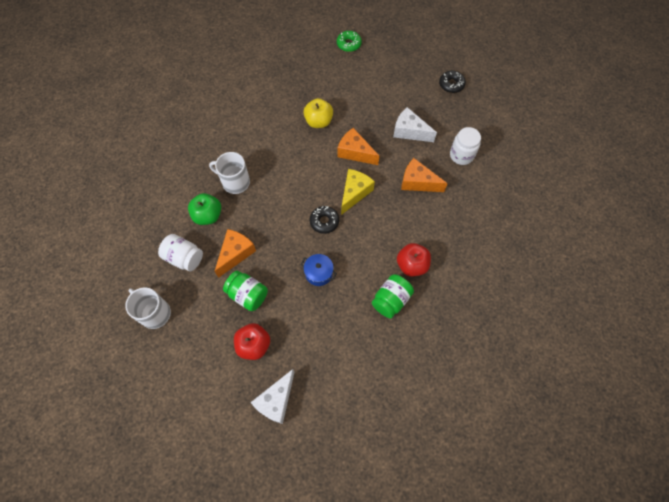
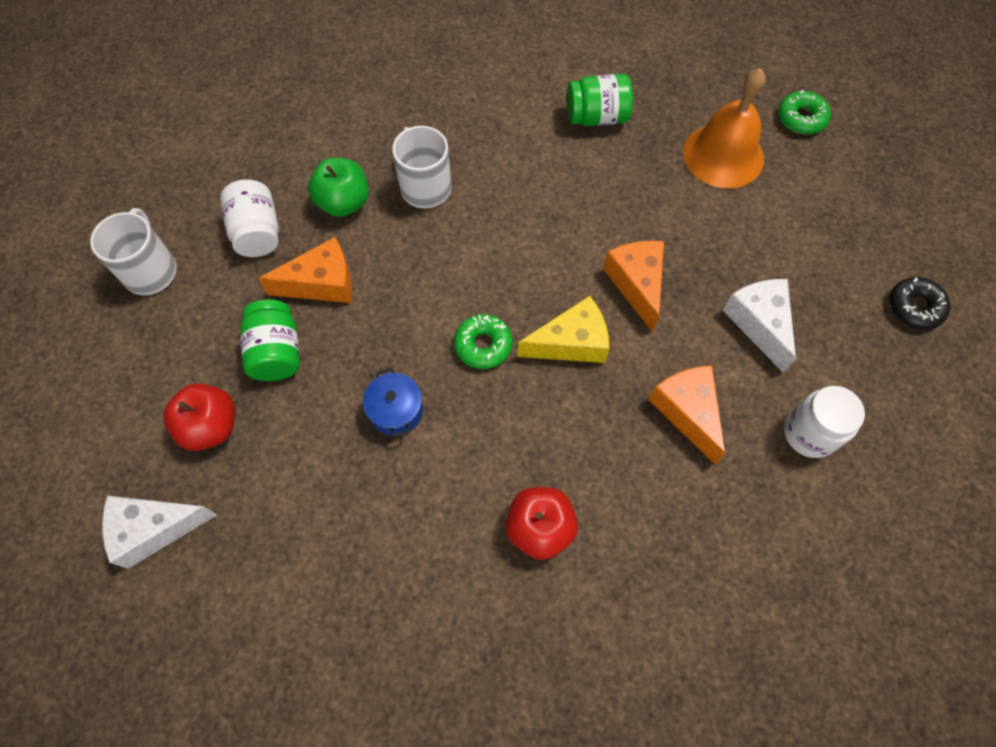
camera: 45 degrees right, 0 degrees up
yellow apple [303,98,333,128] -> none
black donut [310,206,339,234] -> green donut [454,314,513,369]
green jar [372,274,414,318] -> green jar moved to [567,74,633,126]
none -> orange bell [683,68,766,188]

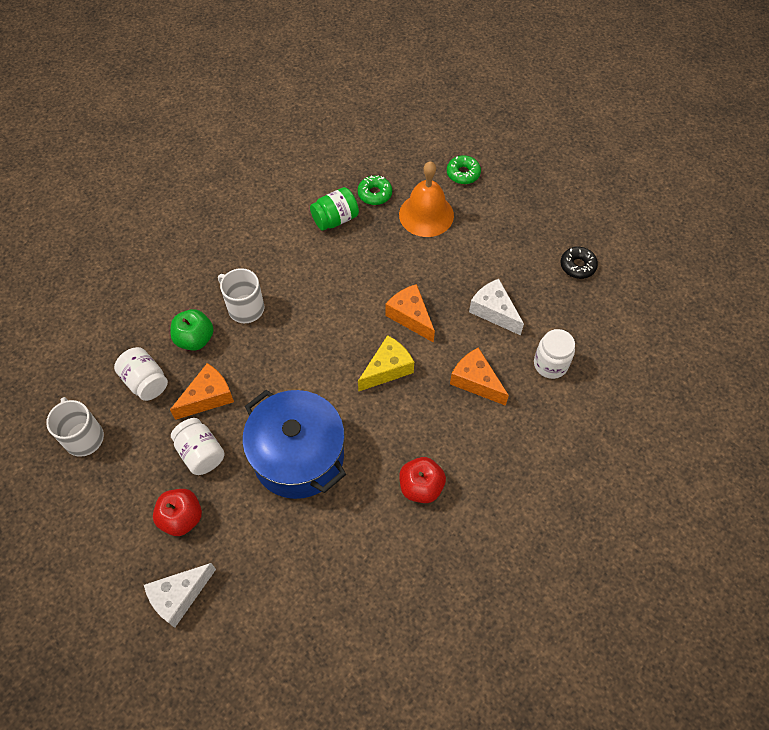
camera: 25 degrees left, 5 degrees down
green jar [240,300,300,381] -> white jar [171,418,225,475]
blue pot [363,368,423,438] -> blue pot [242,390,346,499], size x2.46
green donut [454,314,513,369] -> green donut moved to [358,175,392,205]

